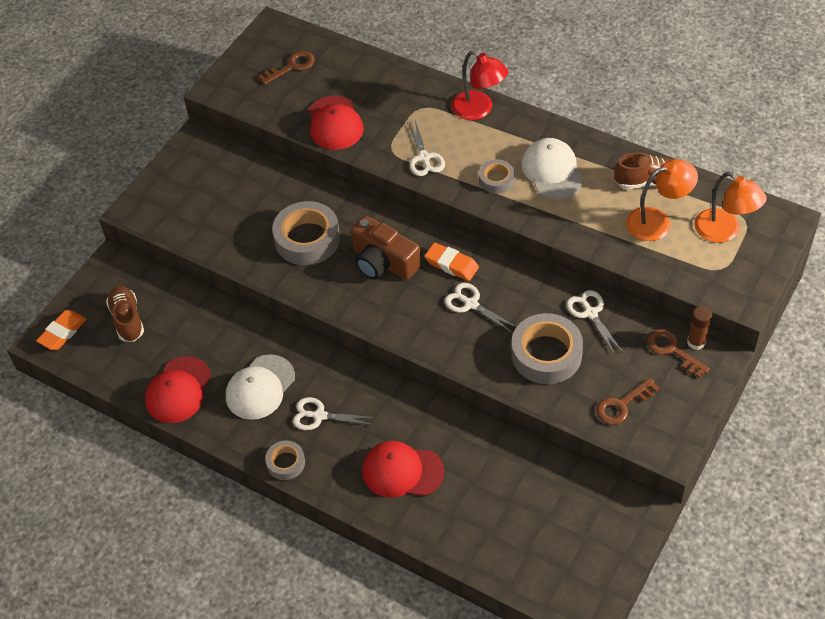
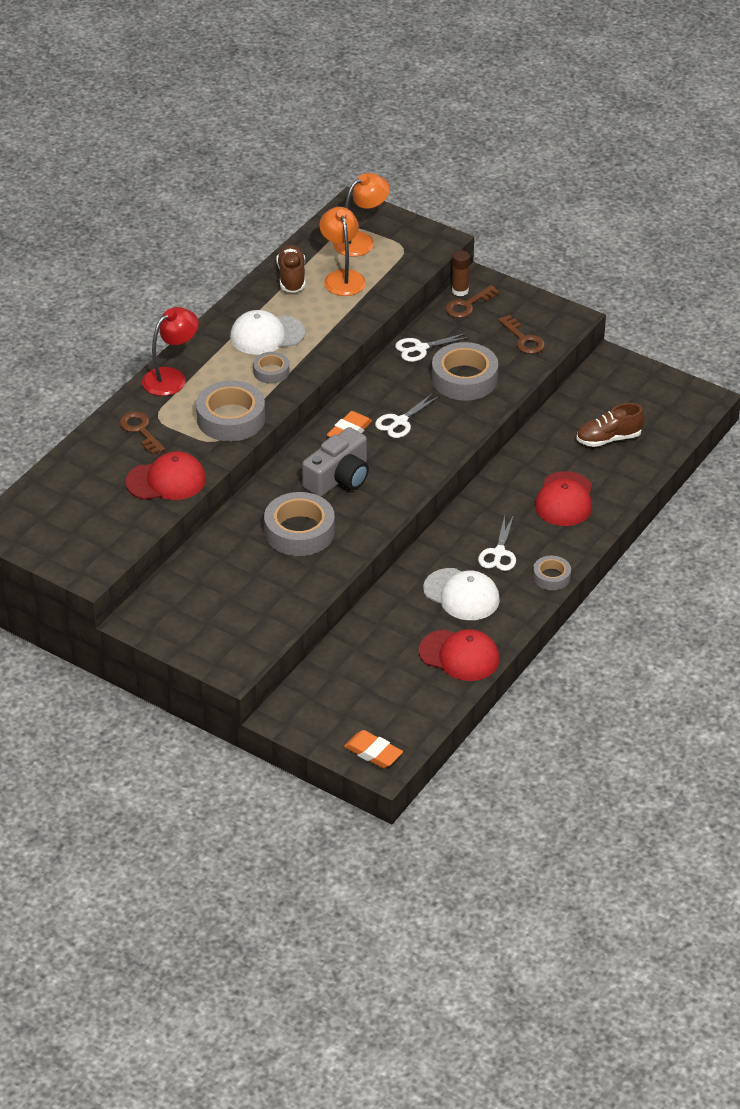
camera: 90 degrees left, 10 degrees down
brown shoe [106,286,144,342] -> brown shoe moved to [577,403,645,447]
brown key [259,51,315,85] -> brown key moved to [119,412,165,455]
brown camera [351,215,421,280] -> grey camera [302,427,369,497]
white scissors [407,120,445,176] -> grey tape [196,380,265,441]

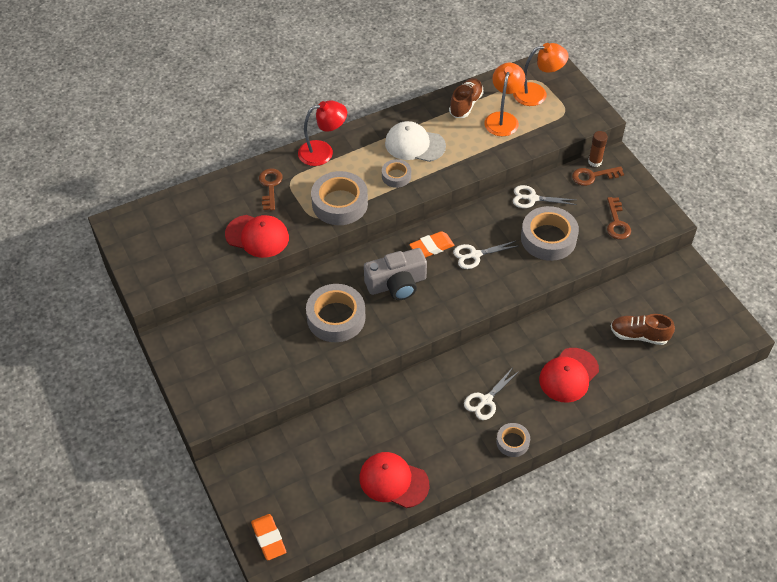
camera: 30 degrees right, 10 degrees up
red cap [419,629,499,681] -> red cap turned 150 degrees clockwise [359,452,429,508]
white cap [423,568,500,620] -> none

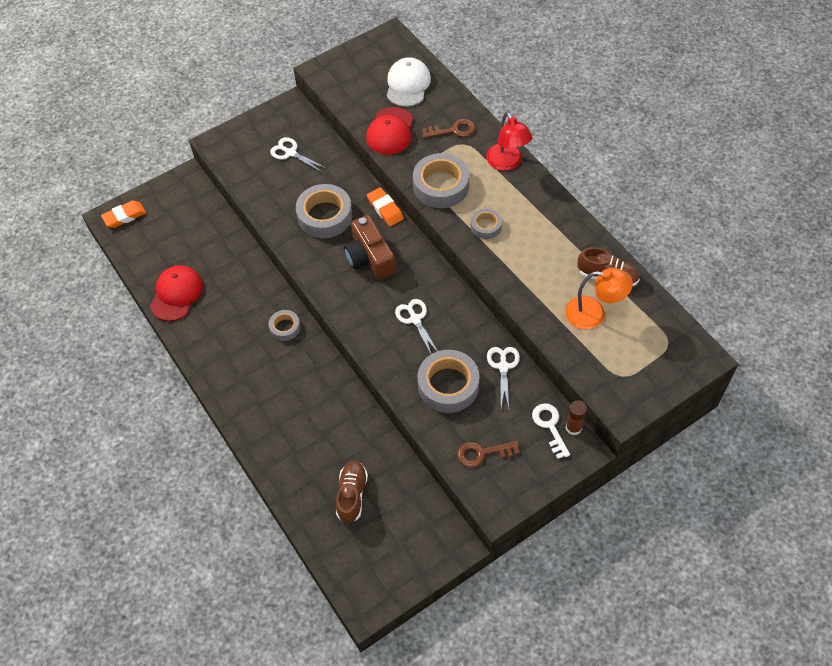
camera: 85 degrees right, 5 degrees up
grey camera [364,248,427,300] -> brown camera [344,215,396,279]
white cap [385,121,446,162] -> white cap moved to [387,57,431,107]
orange eraser [409,231,454,258] -> orange eraser moved to [367,187,404,226]
white scissors [464,369,518,420] -> white scissors moved to [270,137,326,172]
grey tape [496,423,530,457] -> grey tape moved to [269,310,300,341]
orange lamp [513,43,569,106] -> none
red cap [539,348,599,403] -> none
brown key [572,166,624,186] -> white key [532,403,570,459]

